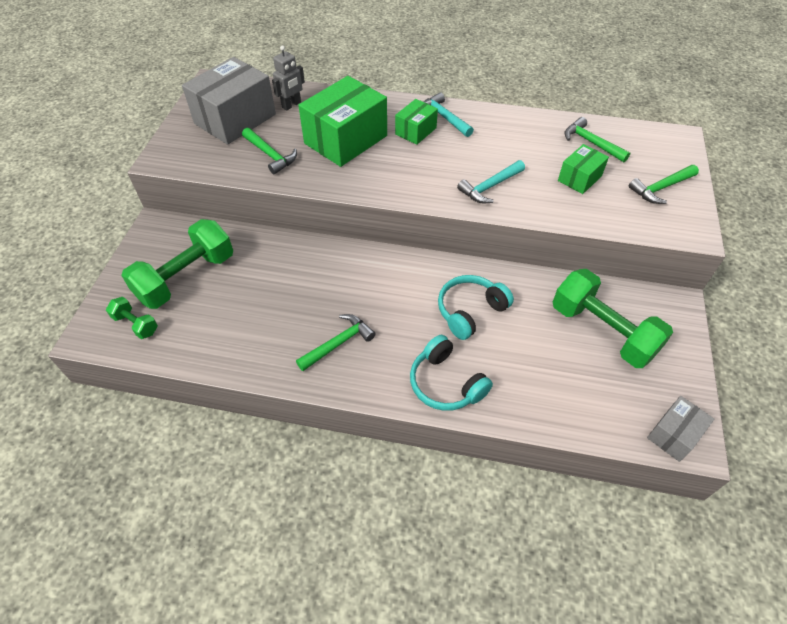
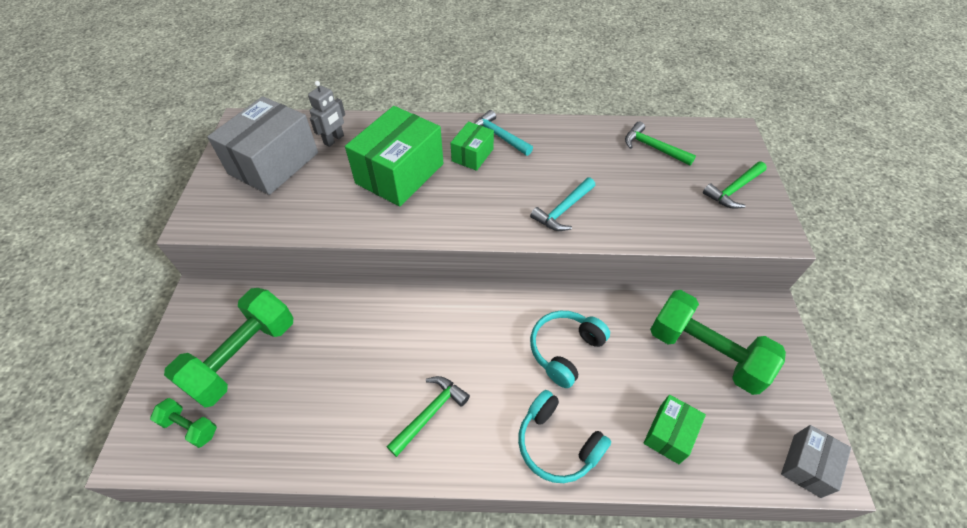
camera: 10 degrees left, 0 degrees up
green hammer [242,128,297,174] -> none
green box [558,144,609,194] -> green box moved to [643,395,706,464]

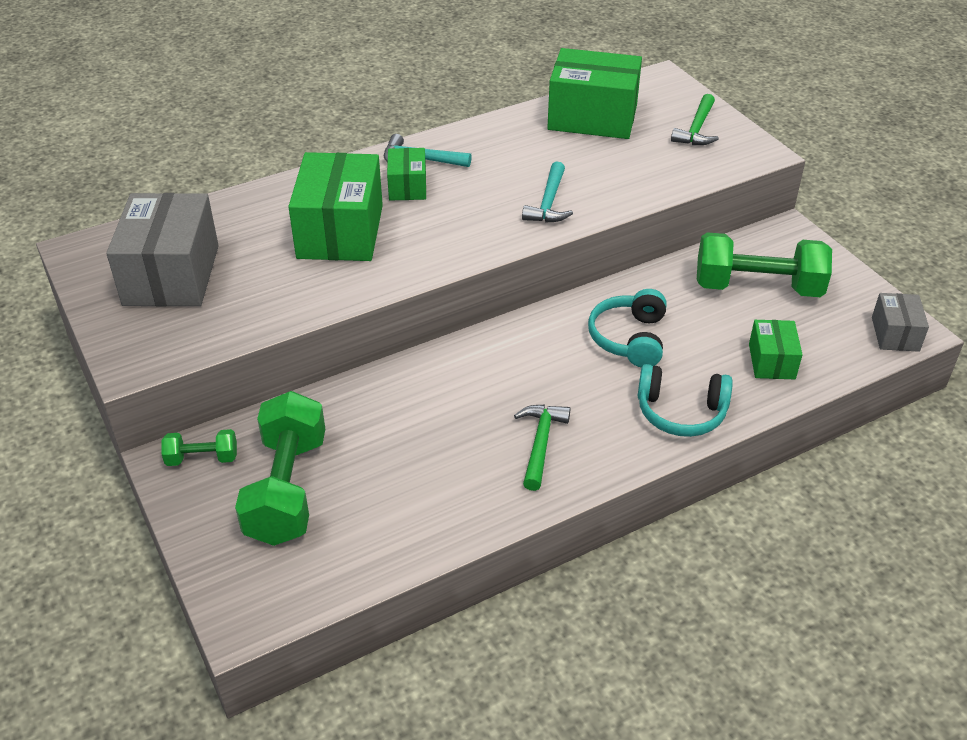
camera: 30 degrees left, 10 degrees down
green dumbbell [150,398,217,448] -> green dumbbell moved to [162,429,237,466]
grey robot [308,81,345,147] -> none
green hammer [625,121,696,166] -> green box [547,48,642,139]

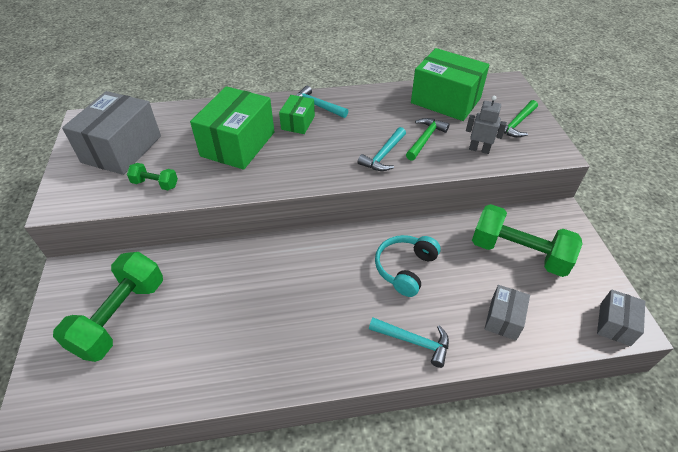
camera: 20 degrees right, 5 degrees up
green dumbbell [162,429,237,466] -> green dumbbell moved to [127,163,178,190]
green hammer [514,405,570,491] -> green hammer moved to [406,118,449,161]
turquoise headphones [637,364,733,437] -> turquoise hammer [369,318,449,368]
green box [749,320,803,379] -> grey box [485,285,530,340]
none -> grey robot [466,96,507,154]

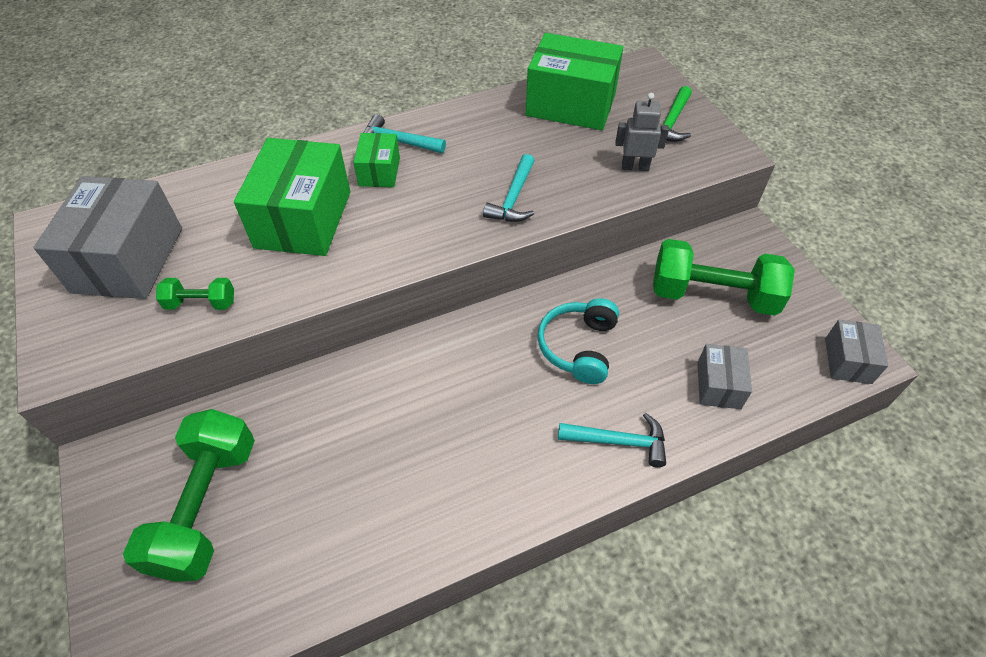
camera: 15 degrees left, 5 degrees up
green hammer [406,118,449,161] -> none

